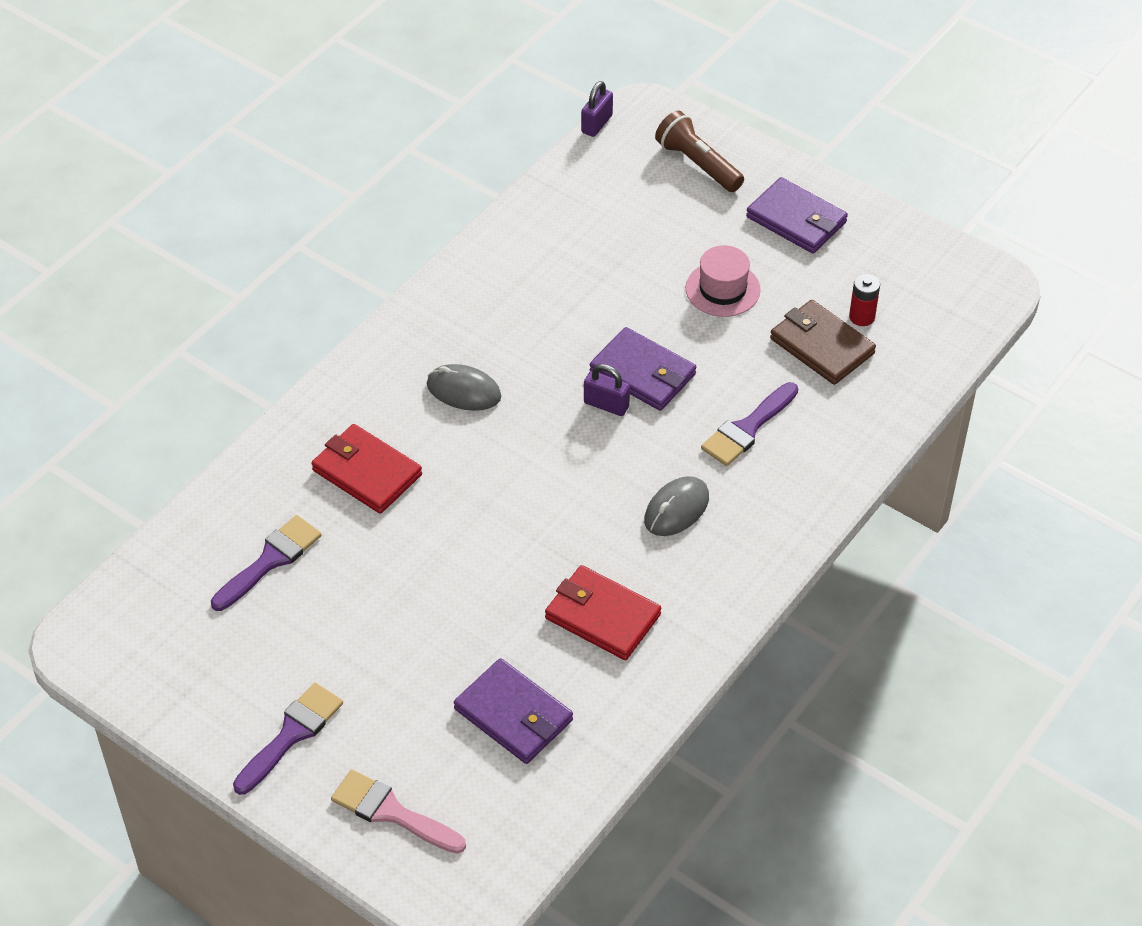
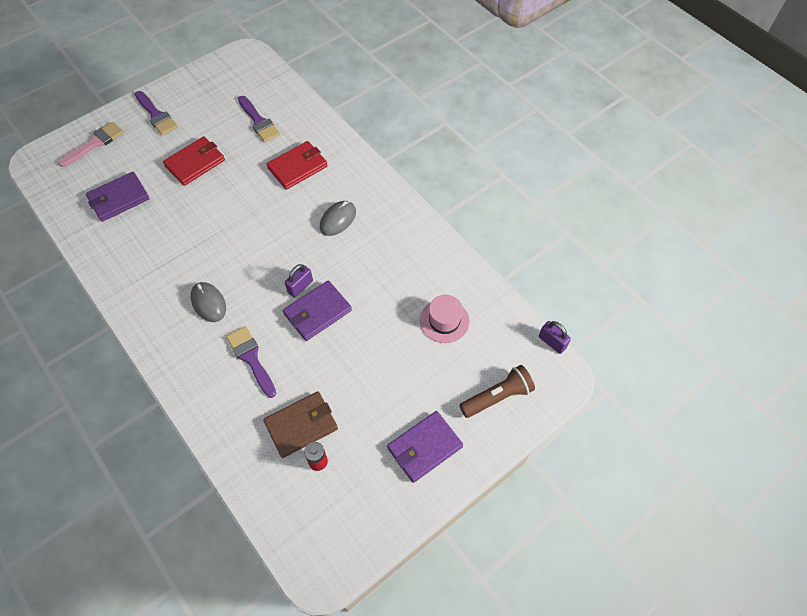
camera: 105 degrees right, 10 degrees up
red wallet [545,565,661,660] -> red wallet moved to [163,136,225,186]
pink hat [685,245,761,317] -> pink hat moved to [420,295,469,343]

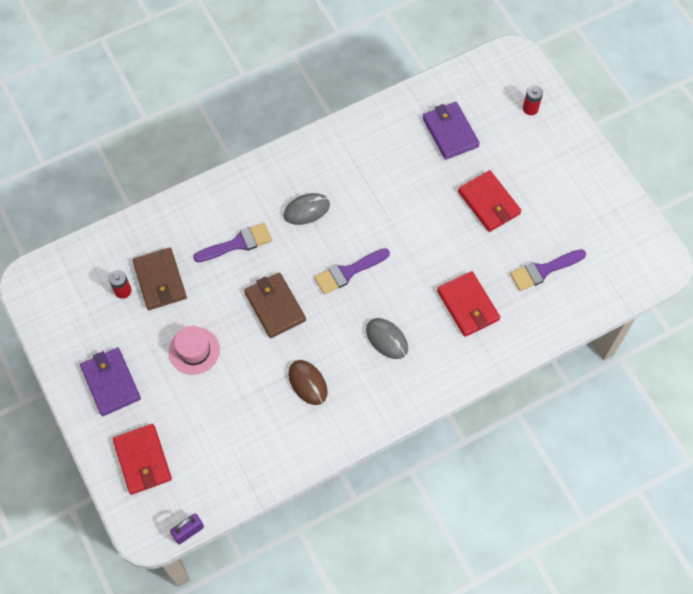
camera: 100 degrees right, 5 degrees up
pink brush [58,122,124,167] -> red battery [523,85,543,115]
purple brush [135,91,178,135] -> purple brush moved to [314,248,390,295]
purple wallet [283,280,352,341] -> brown wallet [244,272,306,338]
purple padlock [285,264,313,298] -> none
pink hat [420,295,469,343] -> pink hat moved to [169,326,220,375]
brown flashlight [459,365,535,418] -> red wallet [113,424,172,495]
none -> brown mouse [288,360,328,405]

